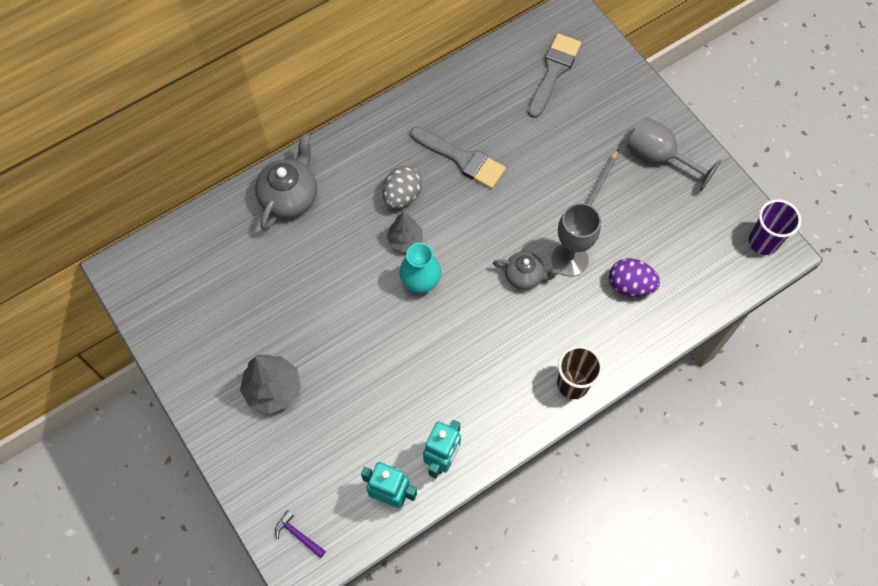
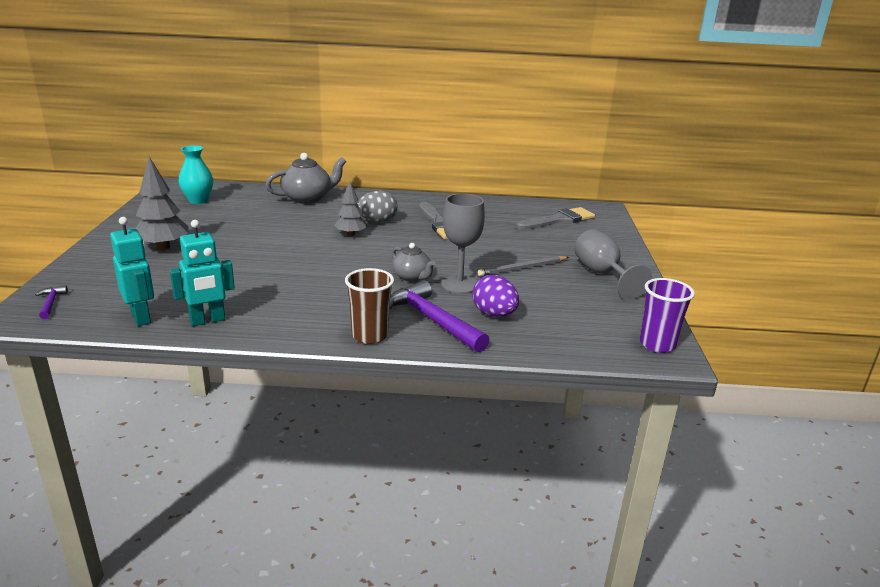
camera: 35 degrees right, 40 degrees down
turquoise vase [399,243,441,293] -> turquoise vase moved to [179,145,213,204]
none -> purple hammer [389,280,489,352]

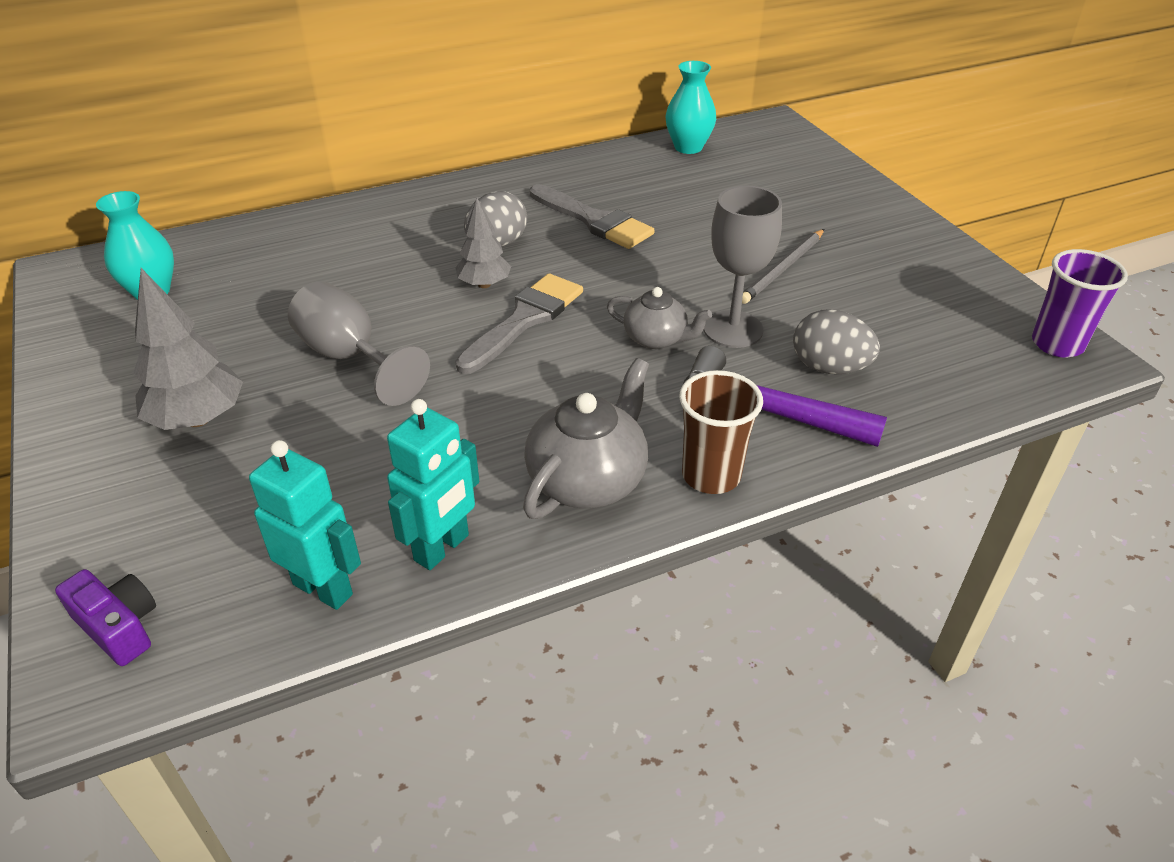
camera: 25 degrees left, 15 degrees up
purple hammer [35,286,68,319] -> purple camera [55,569,156,666]
grey teapot [265,153,346,204] -> grey teapot moved to [523,358,649,519]
purple egg [472,275,519,317] -> grey egg [793,309,880,374]
grey brush [516,207,595,230] -> grey brush moved to [455,273,583,374]
grey goblet [574,229,652,300] -> grey goblet moved to [288,281,430,406]
none -> turquoise vase [665,61,716,154]

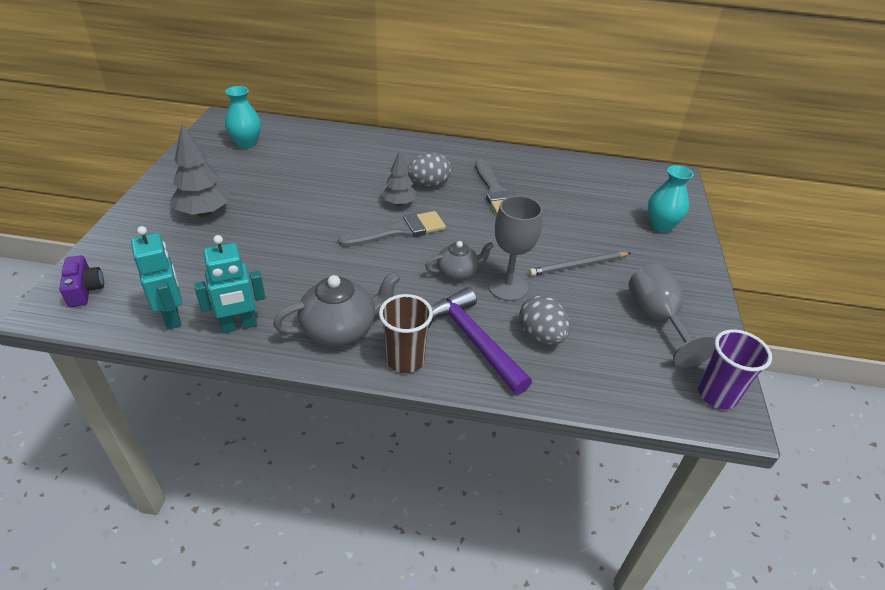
camera: 30 degrees right, 0 degrees up
grey goblet [288,281,430,406] -> grey goblet moved to [629,264,715,368]
grey teapot [607,287,712,349] -> grey teapot turned 75 degrees counterclockwise [425,241,494,281]
turquoise vase [665,61,716,154] -> turquoise vase moved to [648,165,693,232]

